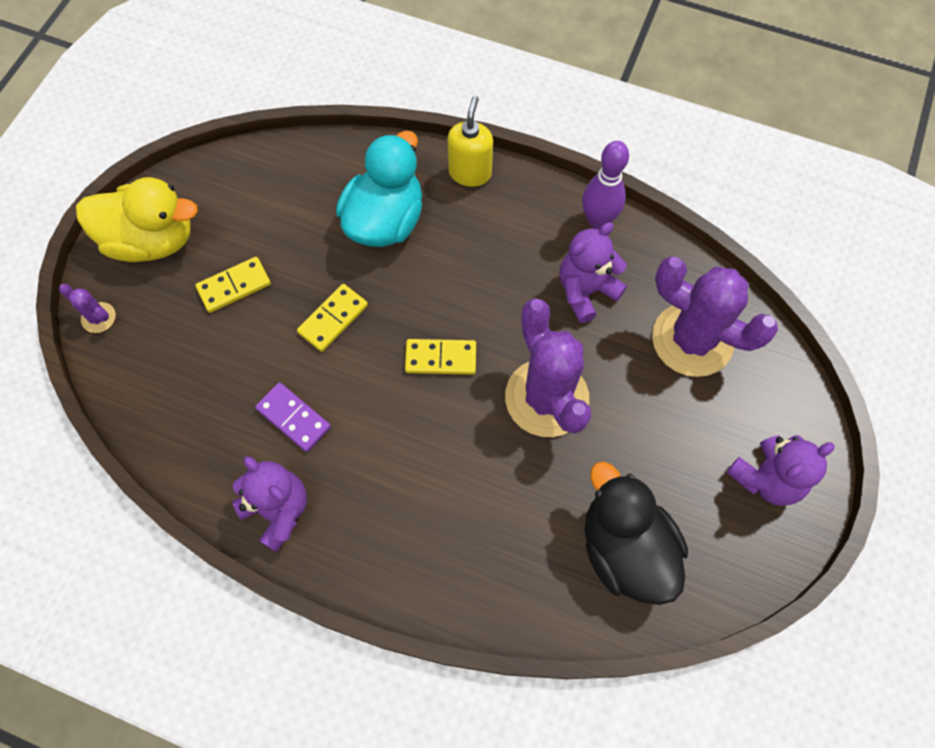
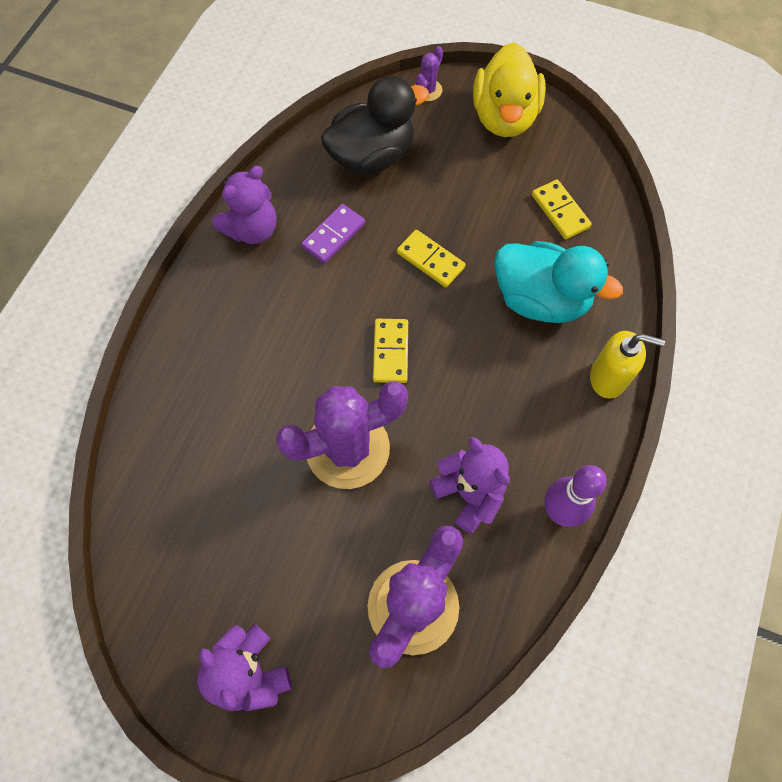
camera: 90 degrees right, 0 degrees up
yellow domino [195,257,271,313] -> yellow domino moved to [532,180,592,239]
black duck [584,461,688,605] -> black duck moved to [321,76,429,174]

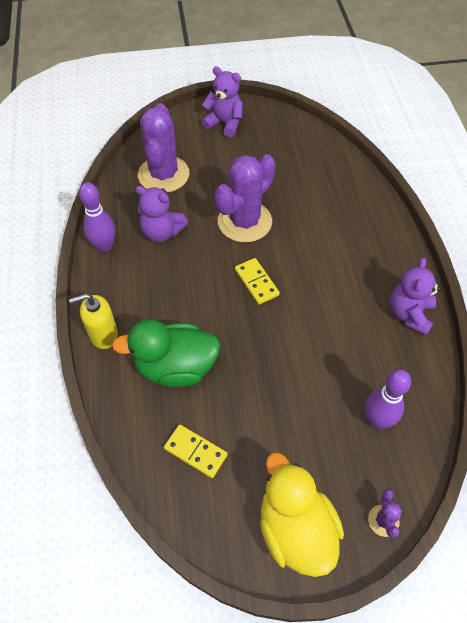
camera: 150 degrees right, 10 degrees down
purple domino [301,204,365,263] -> none
black duck [321,76,429,174] -> purple bowling pin [365,369,411,429]
yellow domino [397,230,465,287] -> none
turquoise duck [494,241,623,323] -> green duck [112,319,220,387]

